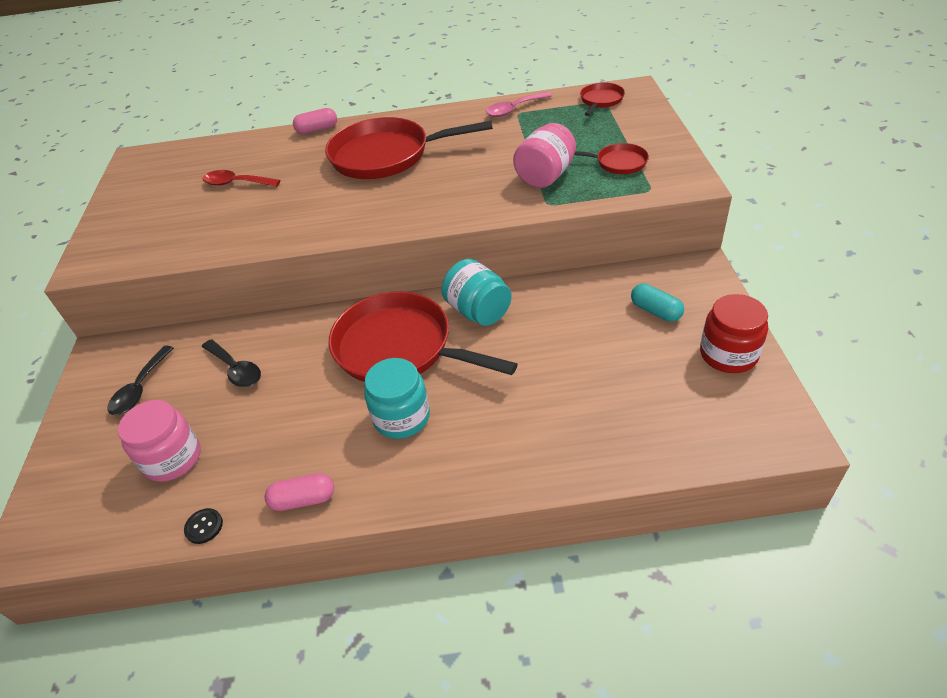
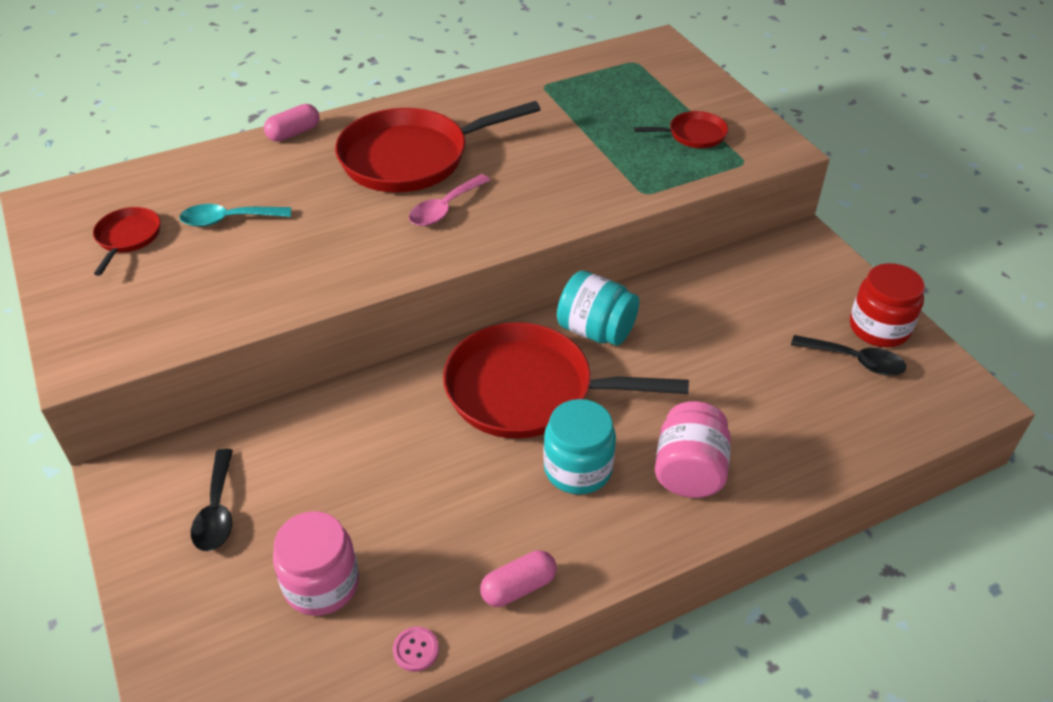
camera: 25 degrees left, 0 degrees up
black button [184,508,223,544] -> pink button [393,627,439,672]
red spoon [202,170,280,187] -> turquoise spoon [179,204,291,227]
black spoon [202,339,261,387] -> black spoon moved to [791,335,906,376]
pink spoon [486,92,552,117] -> pink spoon moved to [409,174,490,226]
pink jar [513,123,576,188] -> pink jar moved to [655,401,731,498]
red pan [580,82,625,116] -> red pan moved to [93,207,160,276]
turquoise capsule [631,283,684,322] -> none

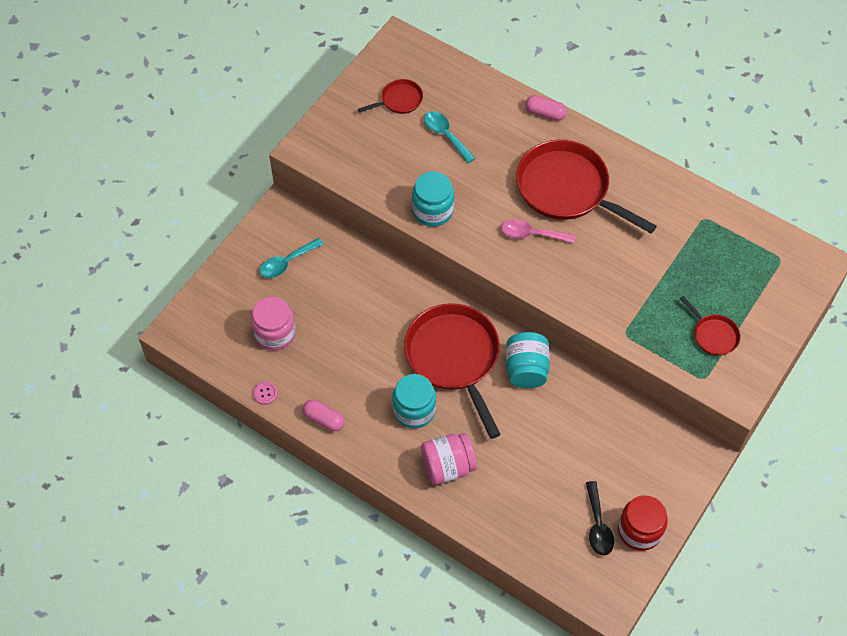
camera: 60 degrees right, 15 degrees up
black spoon [191,449,233,551] -> turquoise spoon [259,238,324,278]
none -> turquoise jar [412,171,454,227]

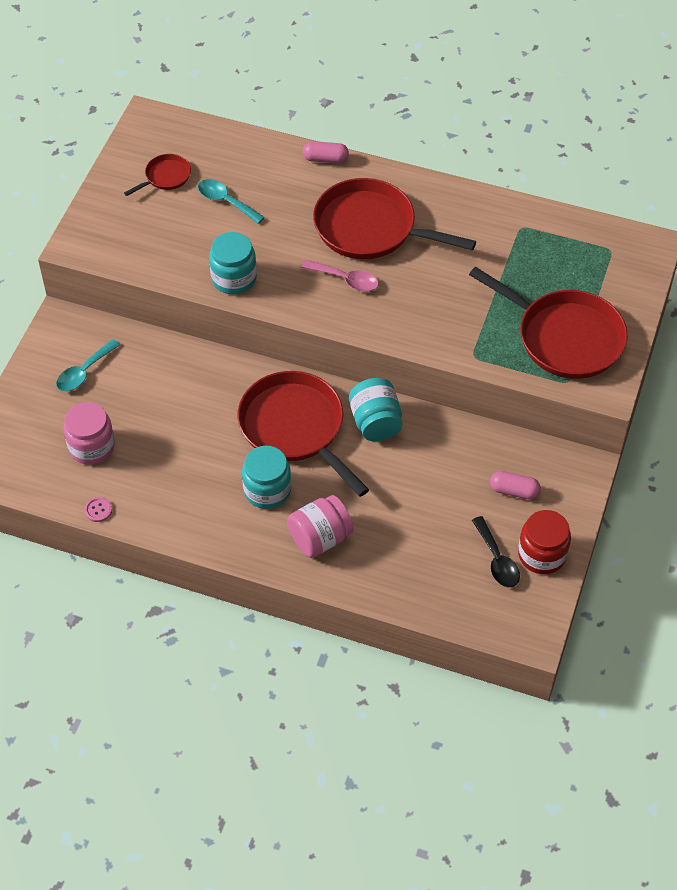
camera: 15 degrees left, 5 degrees down
pink capsule [303,400,345,431] -> pink capsule moved to [490,471,541,500]
pink spoon [501,219,575,243] -> pink spoon turned 150 degrees counterclockwise [301,260,379,292]
red pan [680,296,740,356] -> red pan [469,267,628,379], size x2.16

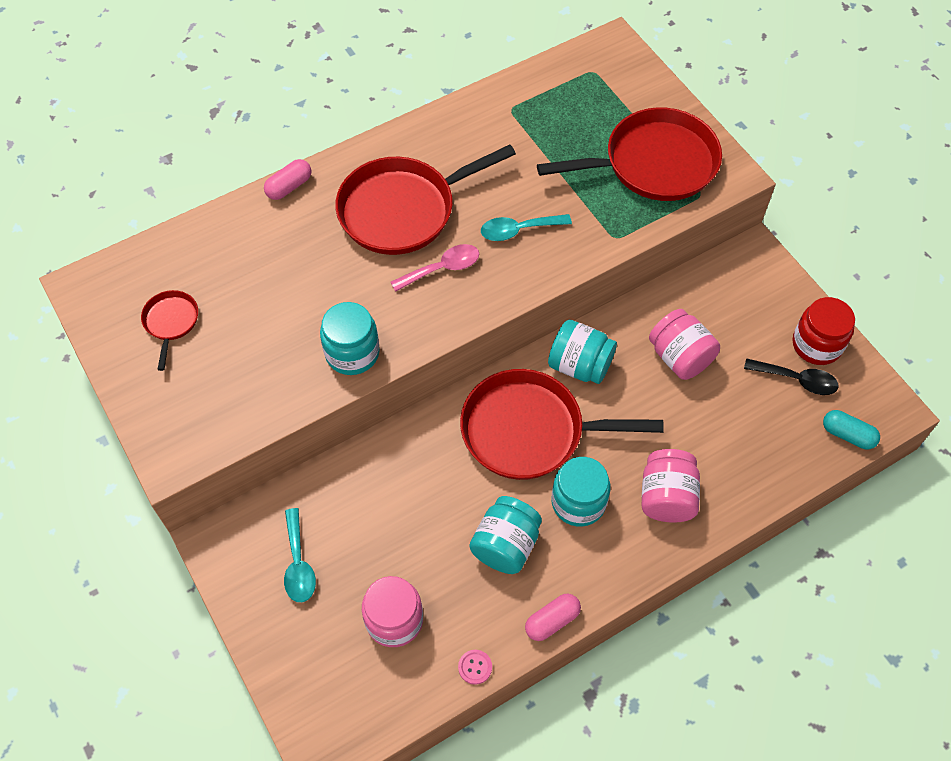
camera: 50 degrees left, 5 degrees up
turquoise spoon [198,179,265,224] -> turquoise spoon moved to [481,214,572,241]
pink capsule [490,471,541,500] -> pink capsule moved to [525,594,581,641]
none -> turquoise jar [470,496,542,574]
none -> pink jar [649,309,720,380]
none -> turquoise capsule [823,410,880,449]

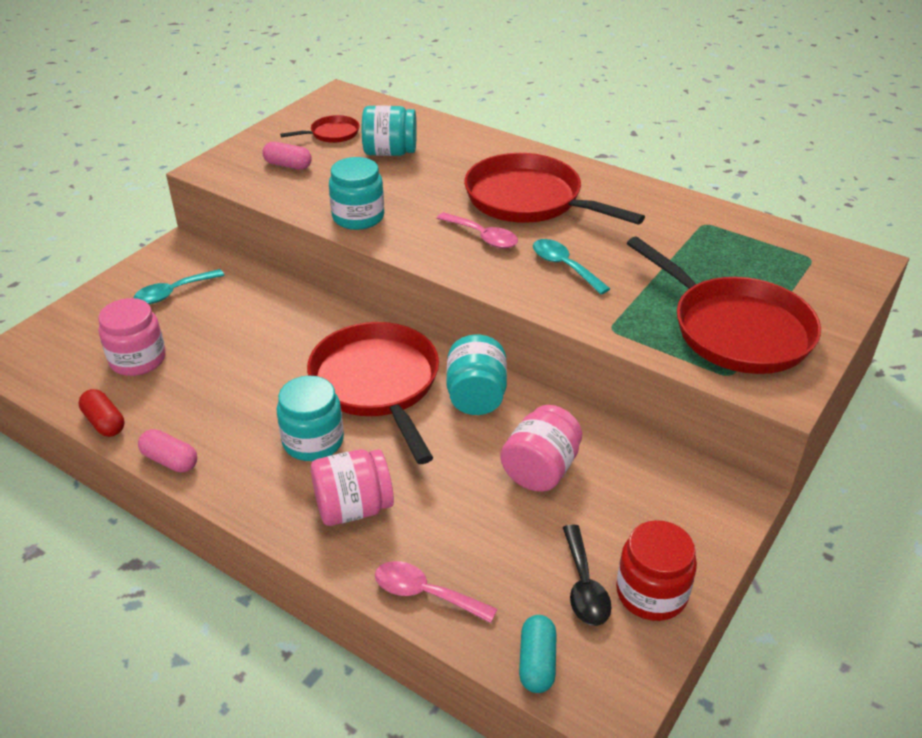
camera: 65 degrees right, 20 degrees down
pink capsule [264,159,311,200] -> pink capsule moved to [262,142,312,170]
pink button [458,650,492,685] -> red capsule [79,389,124,437]
turquoise jar [470,496,542,574] -> turquoise jar moved to [362,105,417,156]
none -> pink spoon [375,561,497,623]

